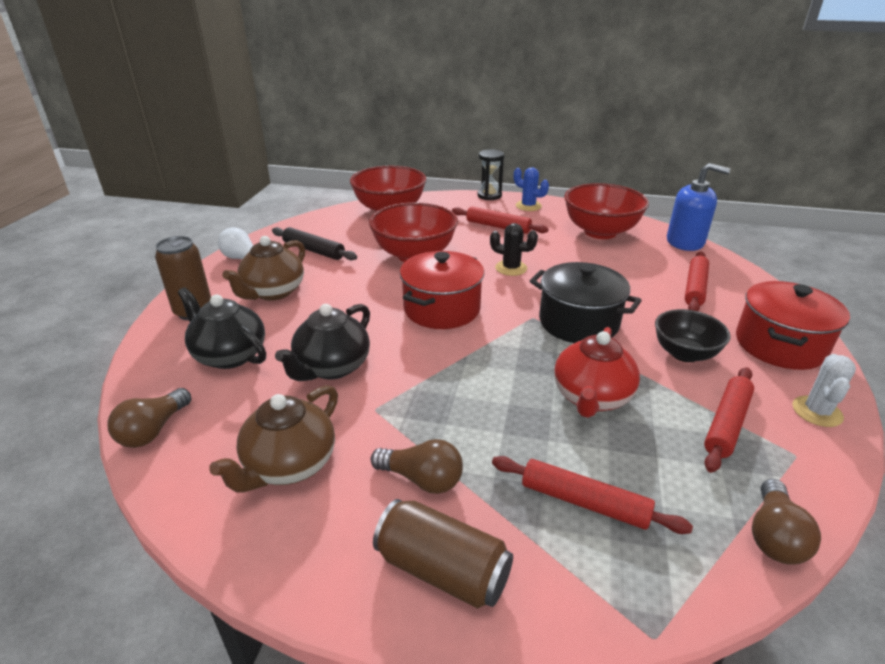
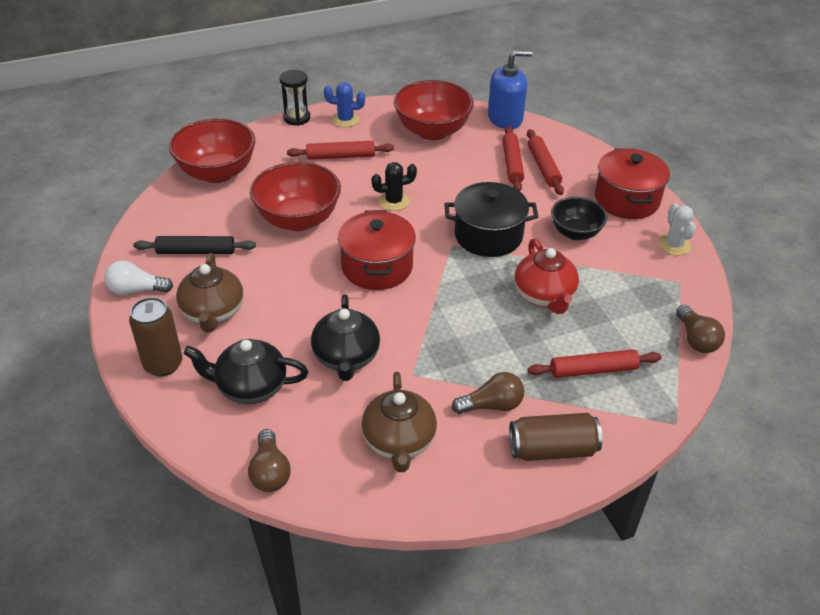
camera: 35 degrees left, 10 degrees up
red rolling pin [704,367,754,473] -> red rolling pin moved to [502,126,524,191]

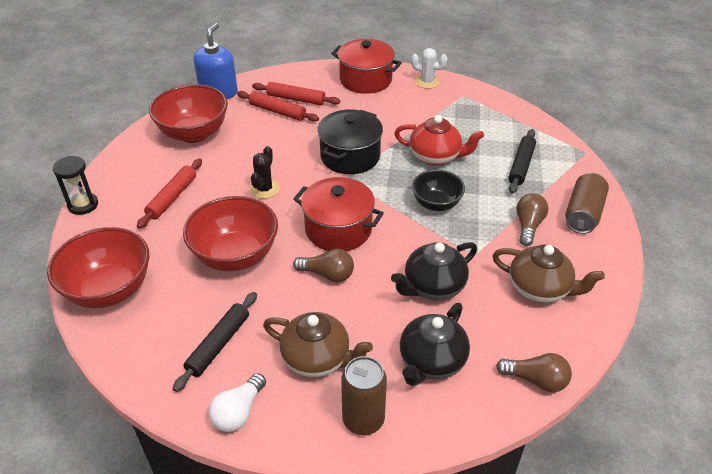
camera: 60 degrees left, 0 degrees up
black teapot [311,295,380,381] -> black teapot turned 120 degrees clockwise [391,242,477,300]
blue cactus [324,82,365,127] -> none
red rolling pin [528,349,662,378] -> black rolling pin [508,129,536,194]
black bowl [551,197,608,240] -> black bowl moved to [412,170,465,211]
brown light bulb [676,305,725,353] -> brown light bulb moved to [293,249,354,282]

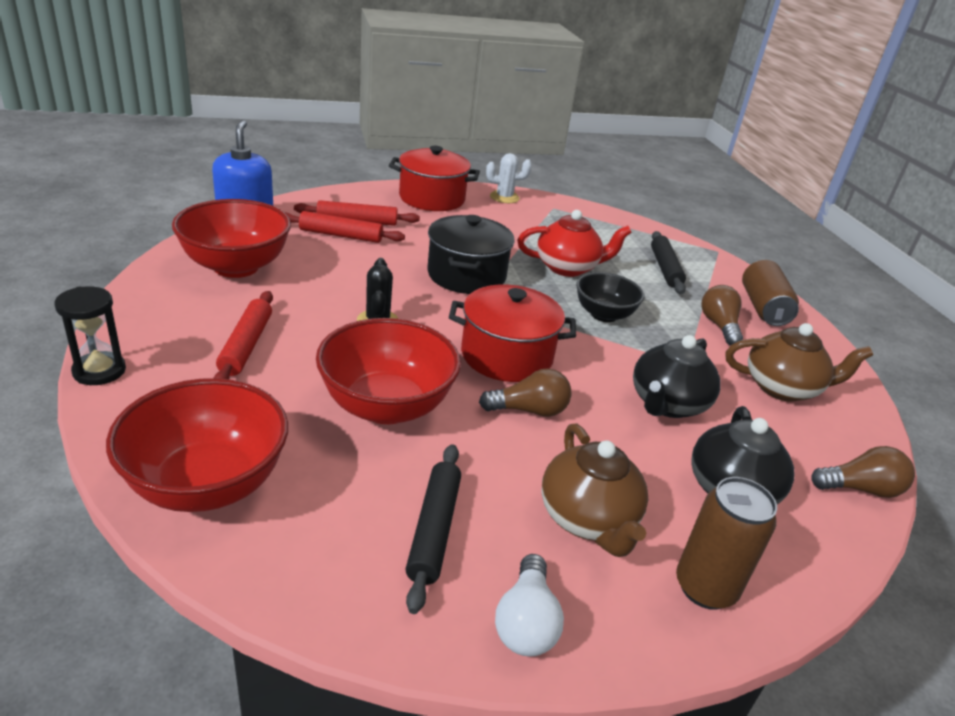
camera: 25 degrees left, 10 degrees down
brown teapot [263,312,373,377] -> brown teapot turned 75 degrees clockwise [541,423,648,557]

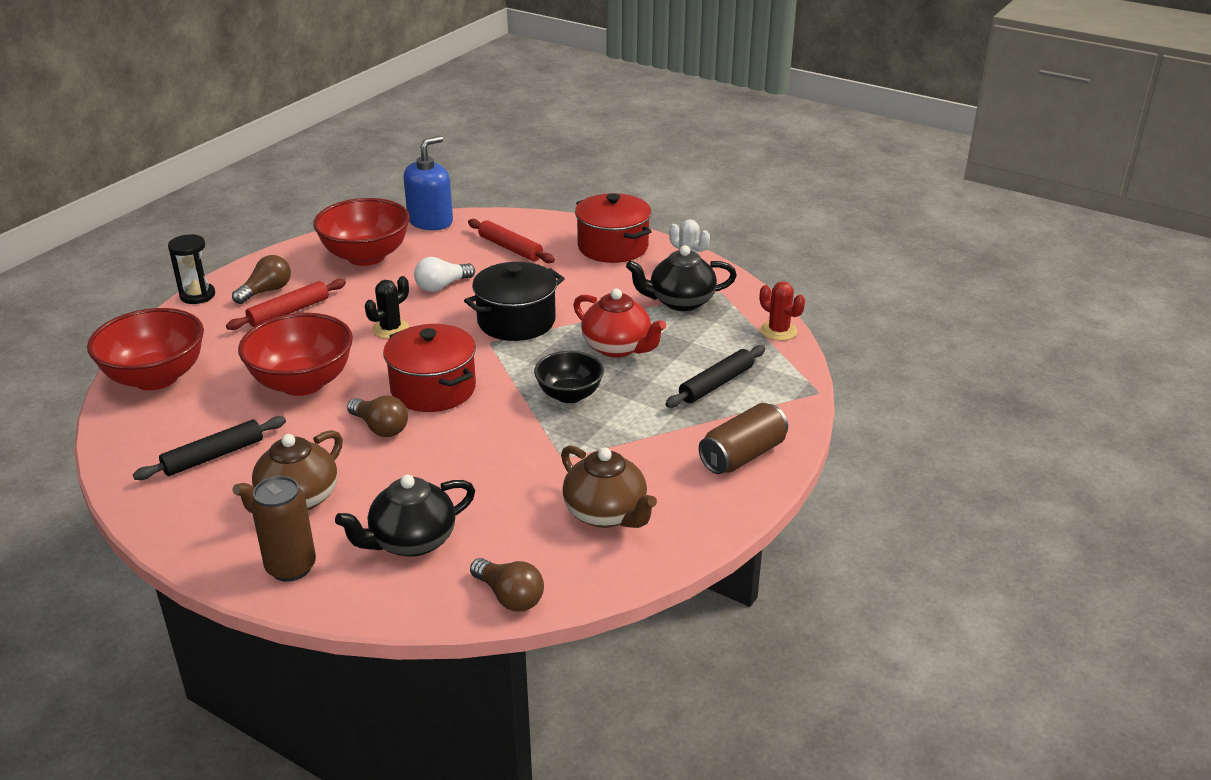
camera: 50 degrees right, 0 degrees up
red rolling pin [284,211,405,243] -> none
white light bulb [495,554,564,657] -> white light bulb moved to [414,257,475,292]
black teapot [633,335,721,418] -> black teapot moved to [626,245,737,311]
brown light bulb [701,285,743,346] -> brown light bulb moved to [232,255,291,304]
none -> red cactus [760,282,805,341]

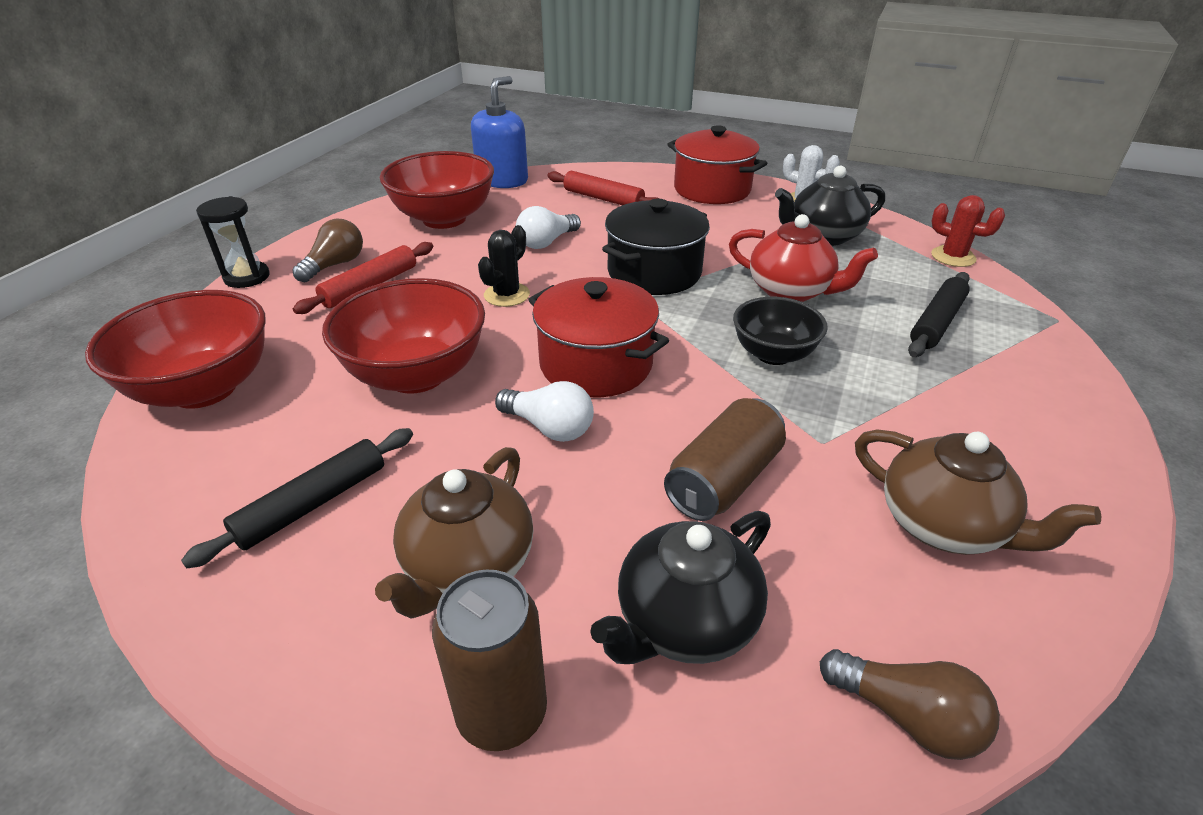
camera: 10 degrees left, 5 degrees up
brown light bulb [347,395,408,437] -> white light bulb [495,381,594,442]
brown can [699,403,788,474] -> brown can moved to [664,398,786,521]

